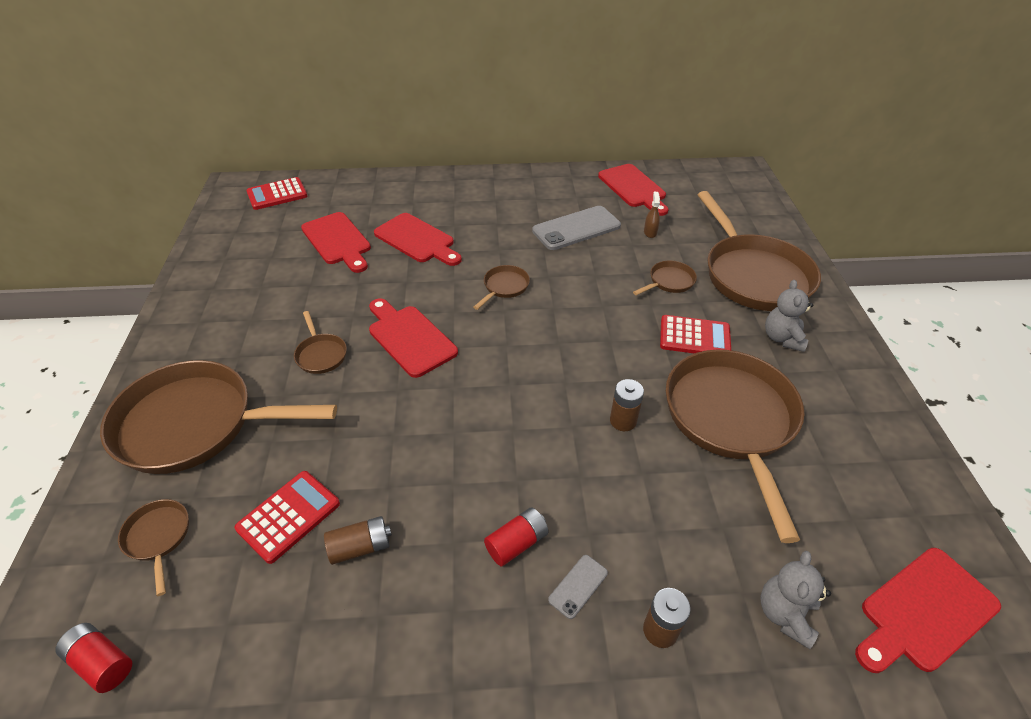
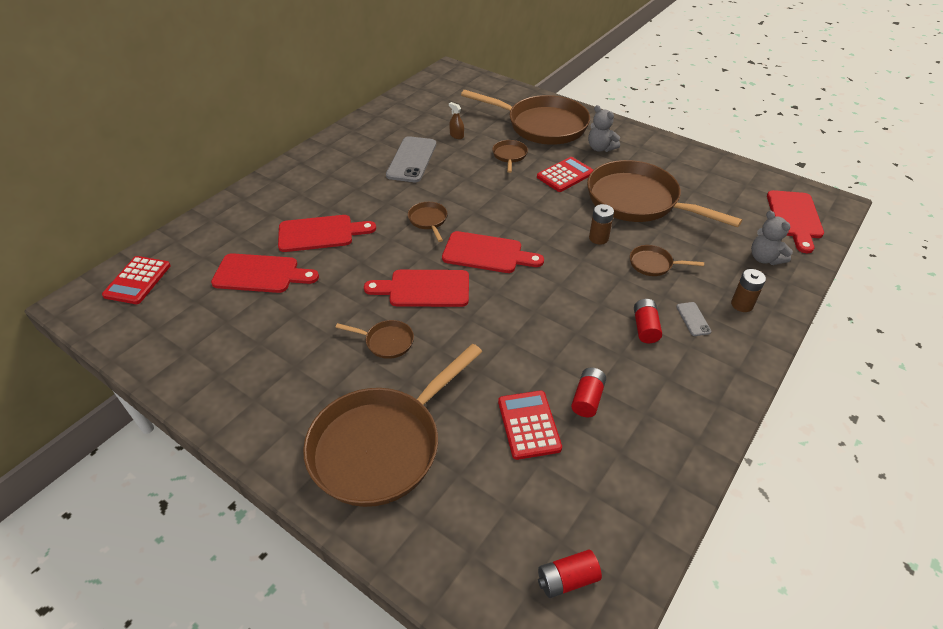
camera: 50 degrees left, 0 degrees up
brown pan [118,499,189,596] -> brown pan moved to [630,245,704,276]
brown battery [324,516,392,565] -> red battery [571,367,606,417]
red cutting board [598,164,668,216] -> red cutting board moved to [442,231,544,273]

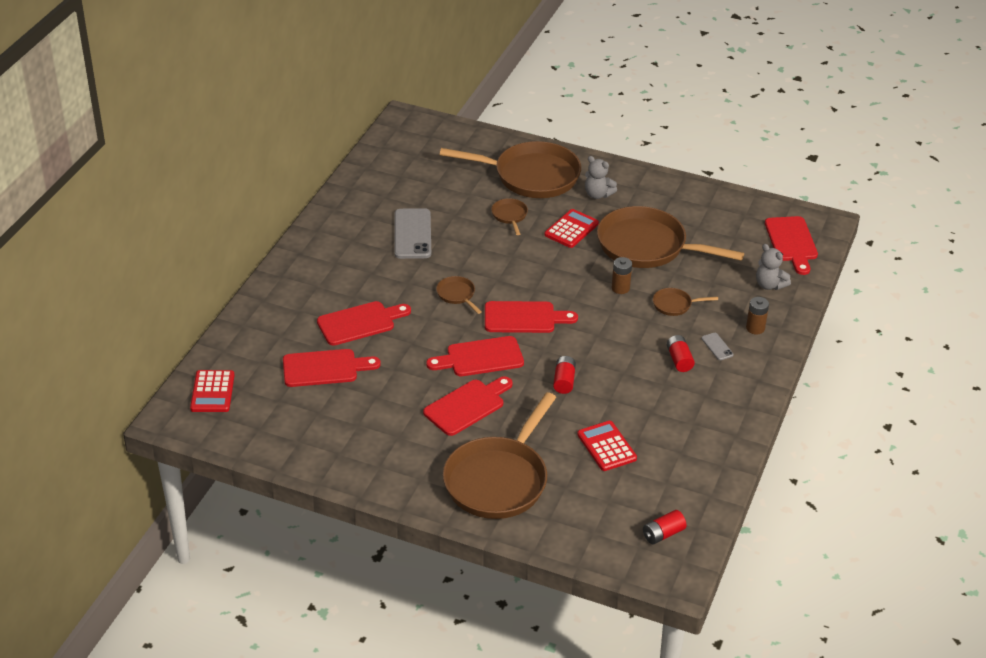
camera: 15 degrees left, 5 degrees down
brown pan [335,320,414,359] -> red cutting board [423,376,513,436]
brown spray bottle [449,102,464,139] -> none
red battery [571,367,606,417] -> red battery moved to [553,356,576,394]

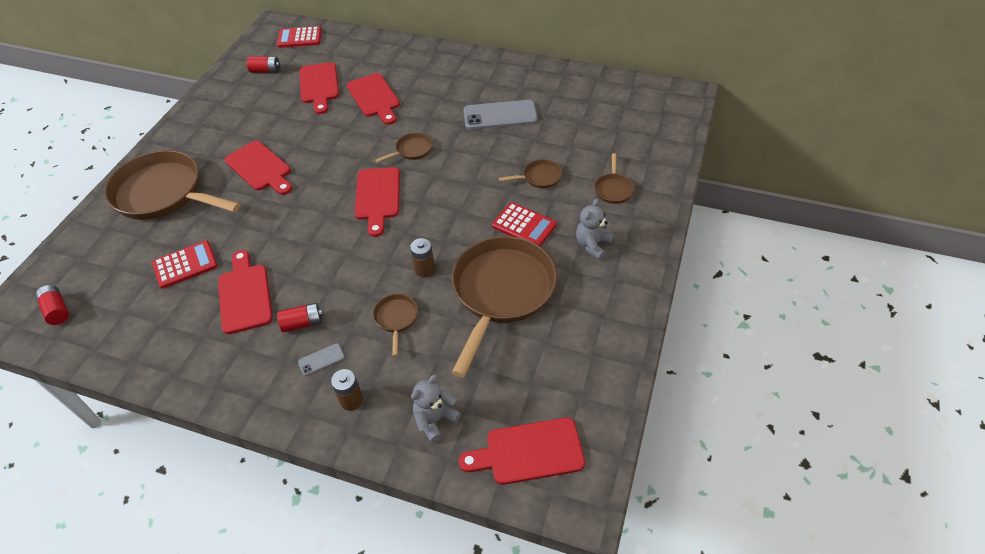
camera: 90 degrees right, 10 degrees up
red cutting board [426,336,524,376] -> red cutting board moved to [218,250,273,334]
brown pan [440,141,581,198] -> brown pan [594,153,634,204], size x0.42
red battery [553,356,576,394] -> red battery moved to [247,56,280,73]

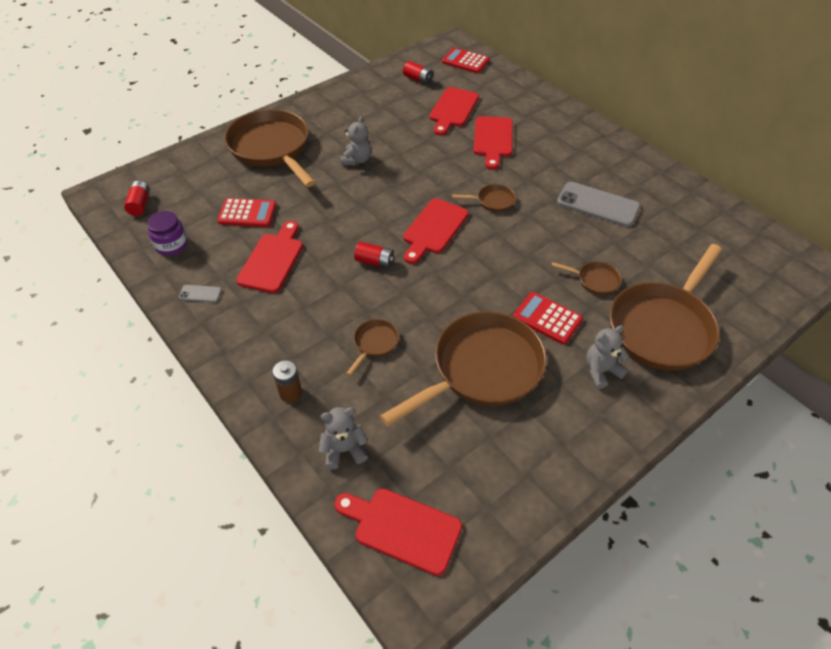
camera: 30 degrees right, 0 degrees up
red cutting board [225,141,292,195] -> grey teddy bear [341,116,371,165]
red battery [277,303,323,332] -> red battery moved to [354,242,395,268]
grey phone [298,343,345,376] -> grey phone moved to [179,285,222,302]
brown battery [410,238,435,278] -> none
red calculator [492,202,557,246] -> red calculator turned 150 degrees clockwise [513,292,583,344]
brown pan [594,153,634,204] -> brown pan [609,244,722,371], size x2.37
none -> purple jar [147,211,188,256]

